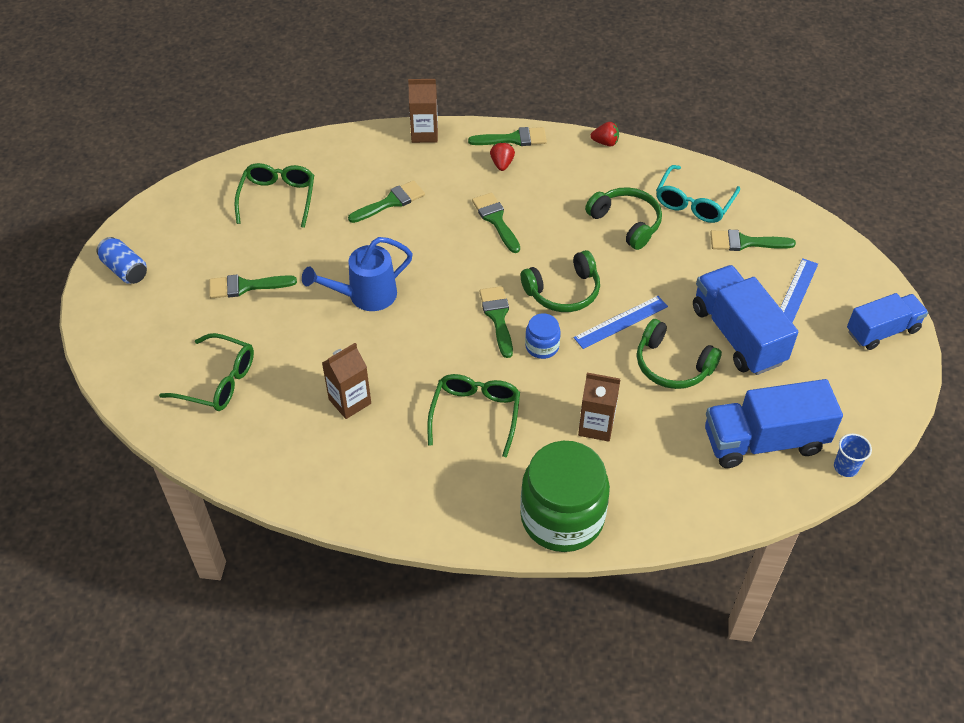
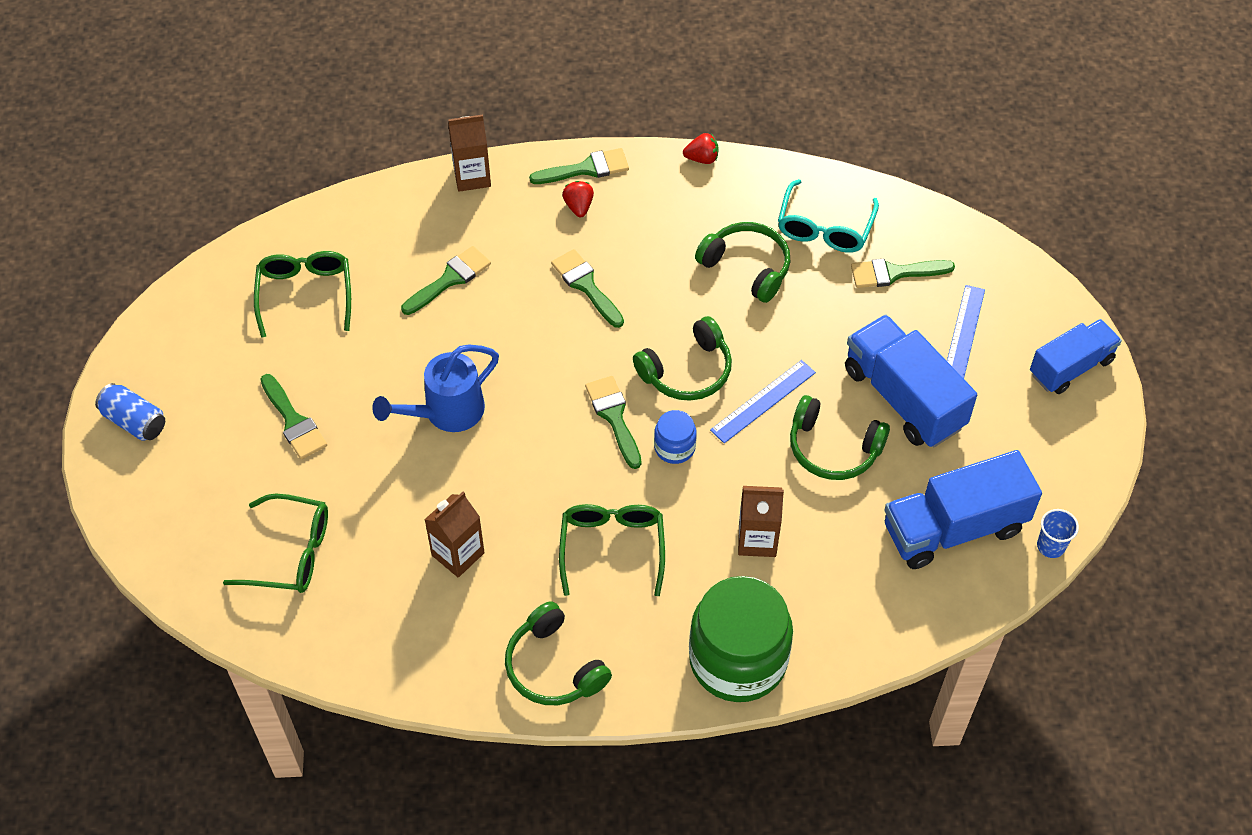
camera: 10 degrees left, 5 degrees up
green brush [209,275,297,298] -> green brush turned 105 degrees counterclockwise [260,374,327,459]
none -> green headphones [505,601,612,705]

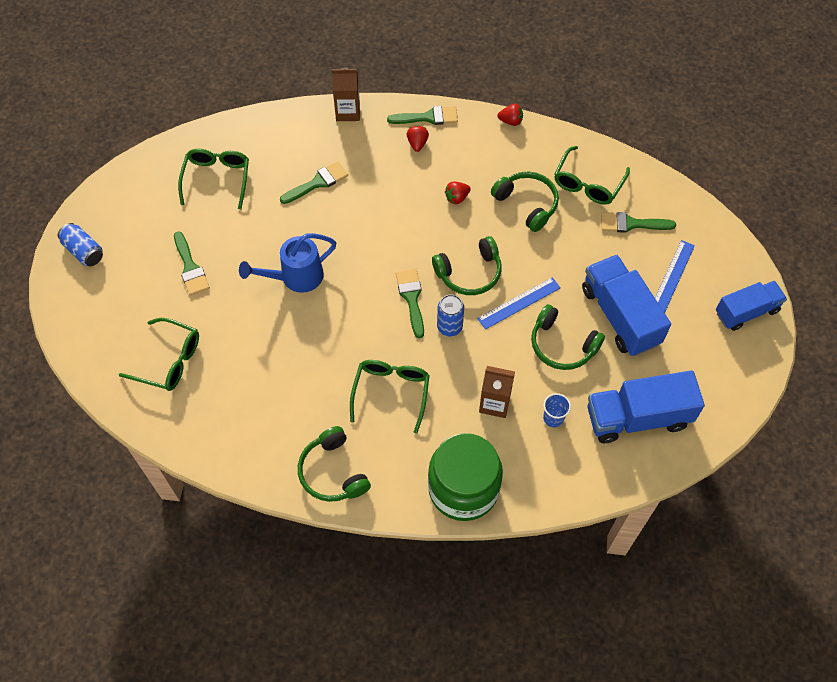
camera: 10 degrees right, 5 degrees up
brown carton [424,492,485,578] -> none
green brush [551,249,624,328] -> none
blue jar [654,410,697,464] -> blue can [437,294,464,337]
turquoise glasses [778,179,879,253] -> green glasses [554,146,630,205]
blue cup [1037,509,1079,558] -> blue cup moved to [543,393,571,427]
none -> red strawberry [445,182,471,204]

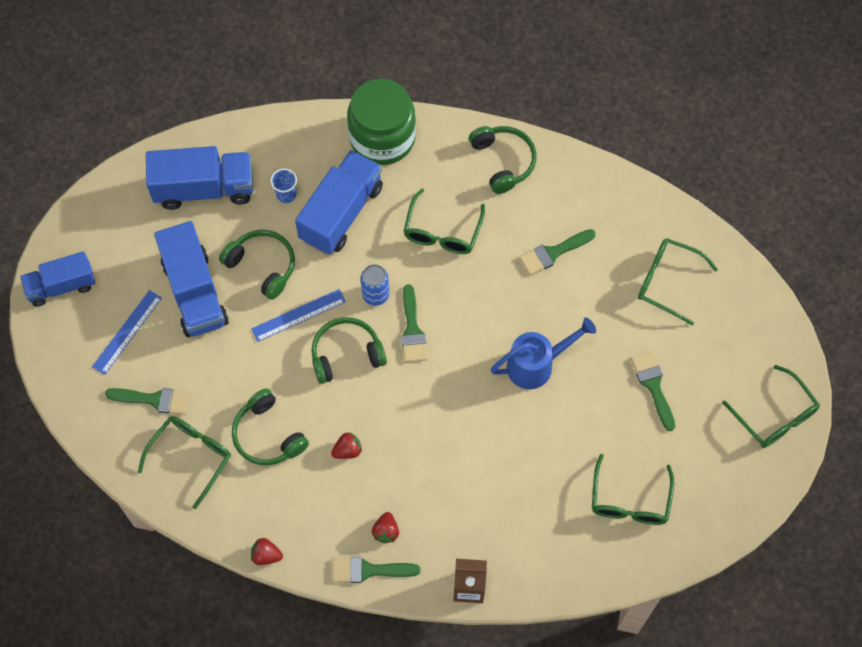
camera: 175 degrees left, 5 degrees up
blue can [58,223,103,266] -> green glasses [722,365,820,448]
green brush [280,161,348,204] -> green brush moved to [519,229,596,275]
brown carton [479,366,515,418] -> blue truck [295,150,383,254]

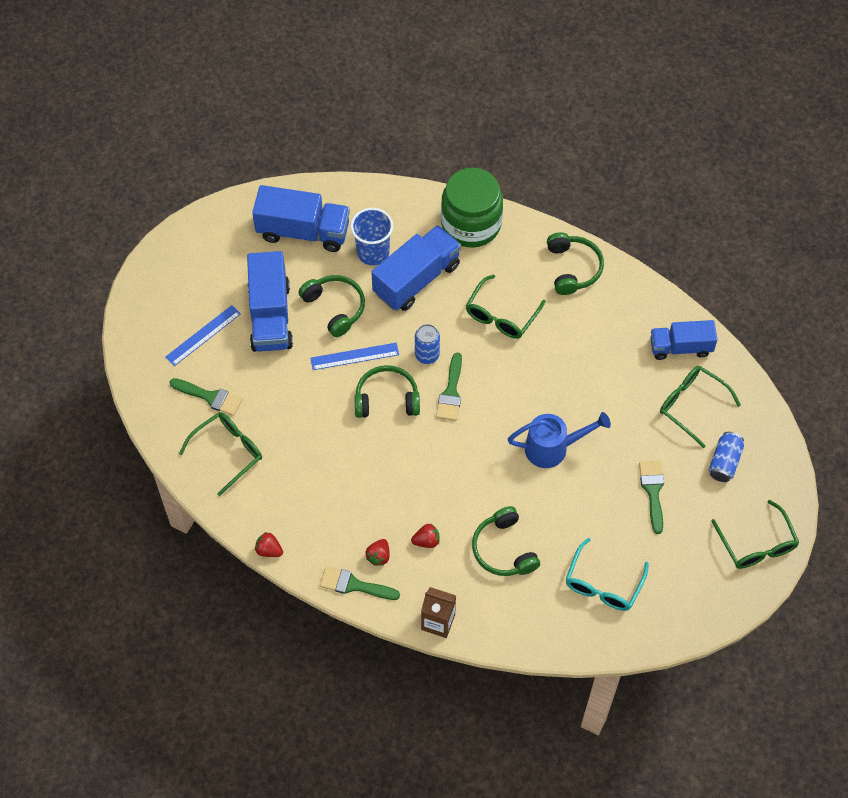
camera: 15 degrees right, 5 degrees down
blue truck [20,251,95,307] -> blue truck moved to [651,320,717,360]
green headphones [232,388,309,465] -> green headphones moved to [472,506,540,576]
blue cup [271,169,297,203] -> blue cup [350,208,393,265], size x1.77
red strawberry [331,432,362,459] -> red strawberry moved to [411,524,440,548]
green brush [519,229,596,275] -> none
green glasses [592,454,674,525] -> turquoise glasses [565,538,649,611]
none -> blue can [709,432,744,482]

